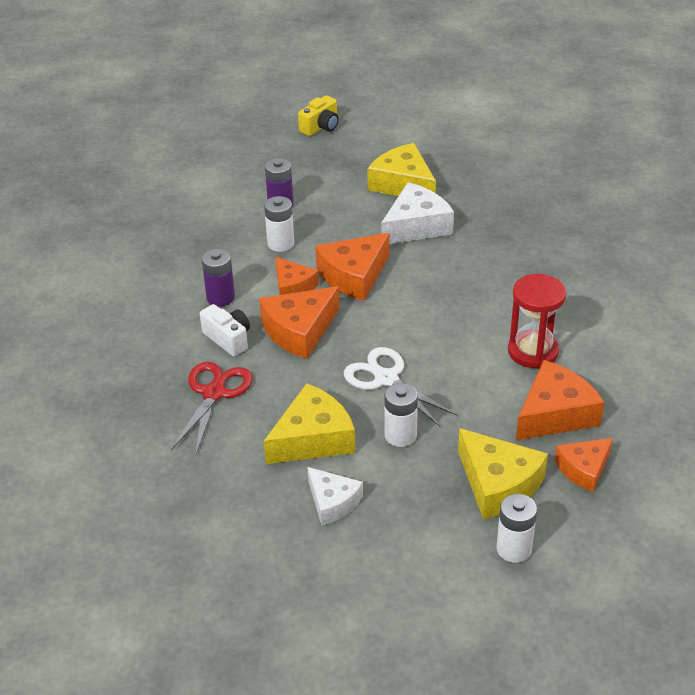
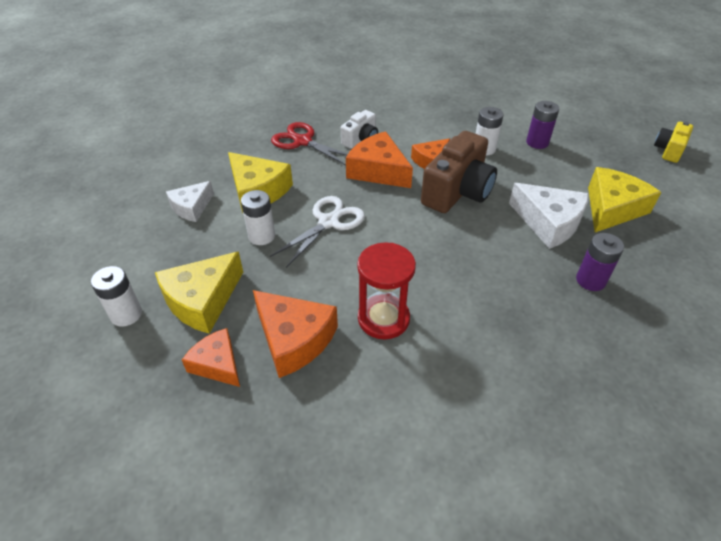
camera: 80 degrees right, 5 degrees up
red scissors [171,362,252,454] -> red scissors turned 150 degrees counterclockwise [271,122,348,165]
purple battery [202,249,235,307] -> purple battery moved to [576,233,624,291]
yellow camera [298,95,339,136] -> yellow camera turned 90 degrees clockwise [654,121,693,163]
orange cheese [315,233,390,301] -> brown camera [421,131,497,213]

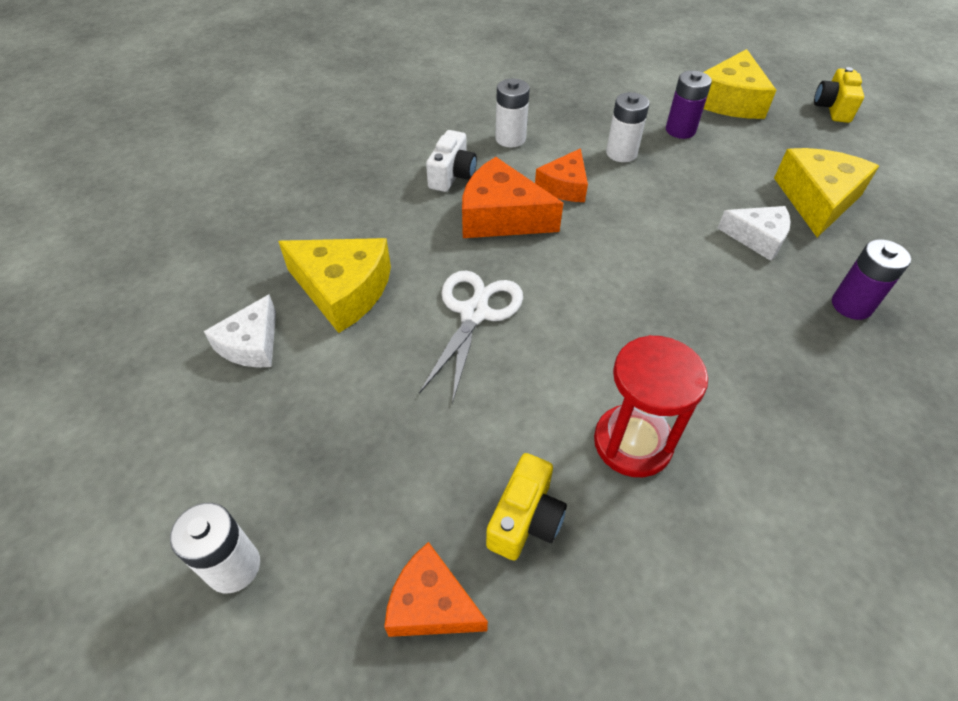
camera: 20 degrees left, 5 degrees up
yellow cheese [155,251,243,334] -> yellow cheese moved to [703,49,776,119]
white battery [241,190,275,245] -> white battery moved to [495,79,530,148]
orange cheese [253,290,338,378] -> yellow camera [486,453,567,560]
red scissors [271,122,348,165] -> none
brown camera [421,131,497,213] -> none
white cheese [509,183,589,249] -> white cheese [717,206,791,261], size x0.64

